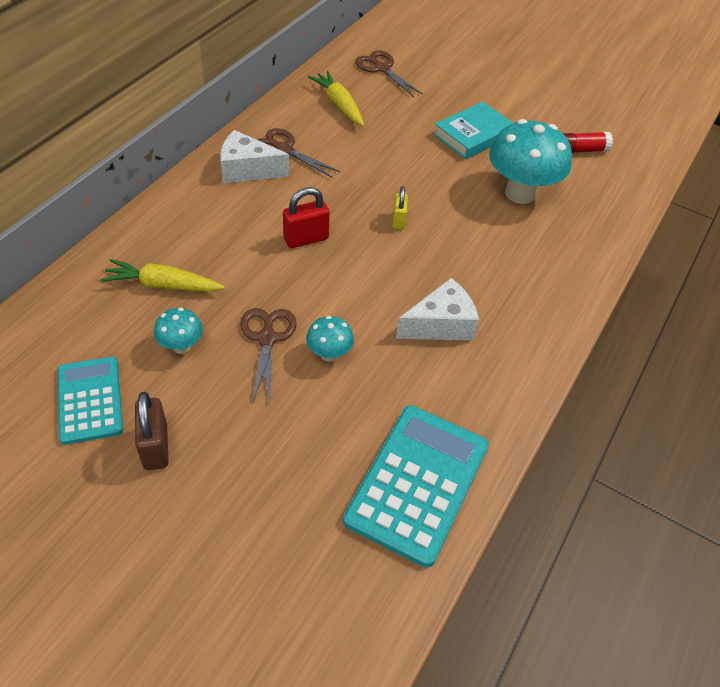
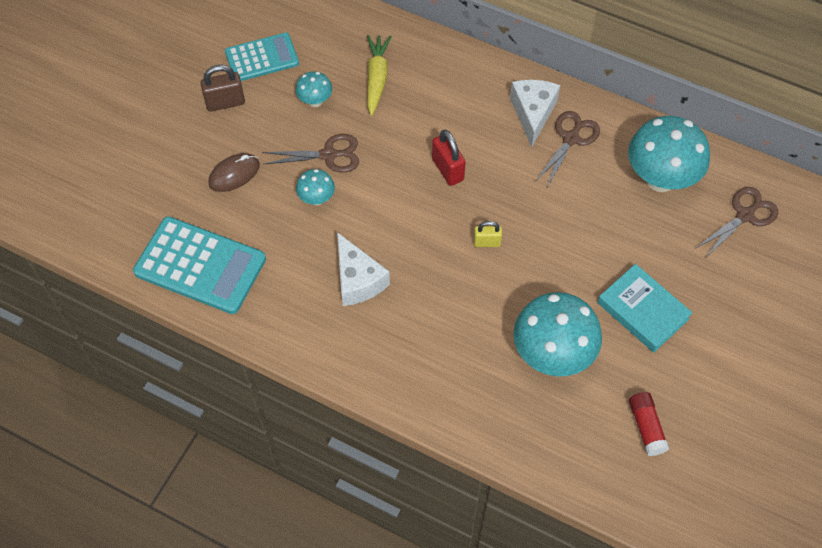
camera: 90 degrees right, 10 degrees up
yellow carrot [308,71,364,126] -> turquoise mushroom [628,116,710,192]
none -> brown mouse [208,153,260,192]

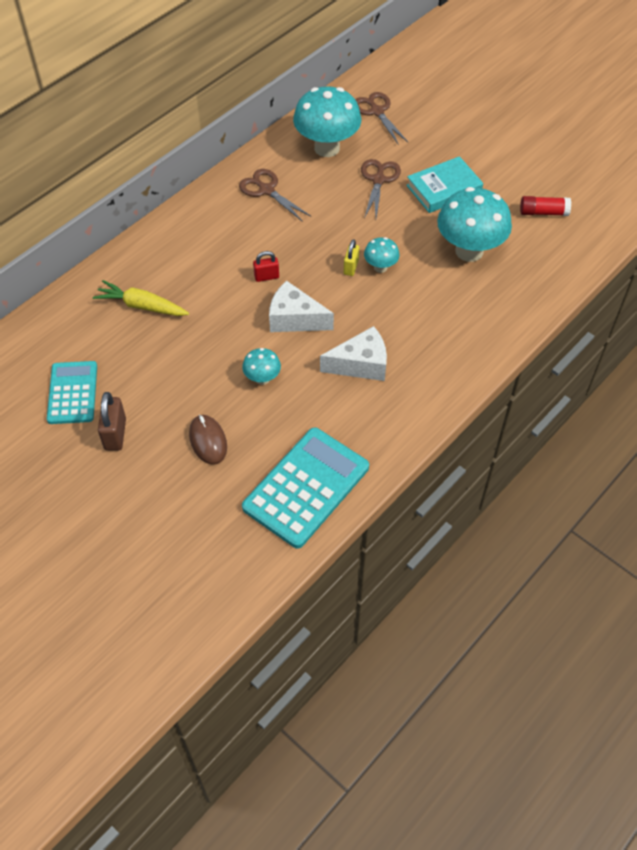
camera: 75 degrees left, 5 degrees down
brown scissors [263,134,359,173] -> brown scissors moved to [361,159,401,219]
turquoise mushroom [295,71,332,107] -> turquoise mushroom moved to [364,237,400,273]
red padlock [432,129,466,186] -> red padlock [253,251,279,282], size x0.65
white cheese [510,80,560,147] -> white cheese moved to [269,280,334,332]

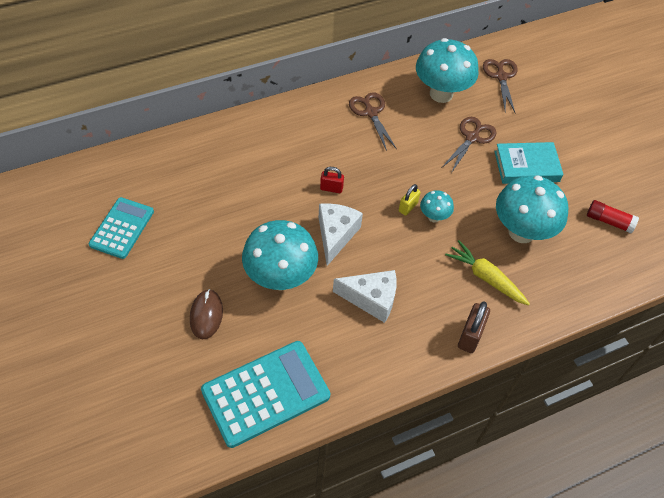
camera: 20 degrees right, 0 degrees up
yellow carrot [93,280,189,316] -> yellow carrot moved to [445,240,530,305]
brown padlock [98,392,126,451] -> brown padlock moved to [458,302,490,353]
turquoise mushroom [242,348,281,385] -> turquoise mushroom [242,220,318,291], size x2.07
white cheese [269,280,334,332] -> white cheese turned 60 degrees clockwise [319,203,363,266]

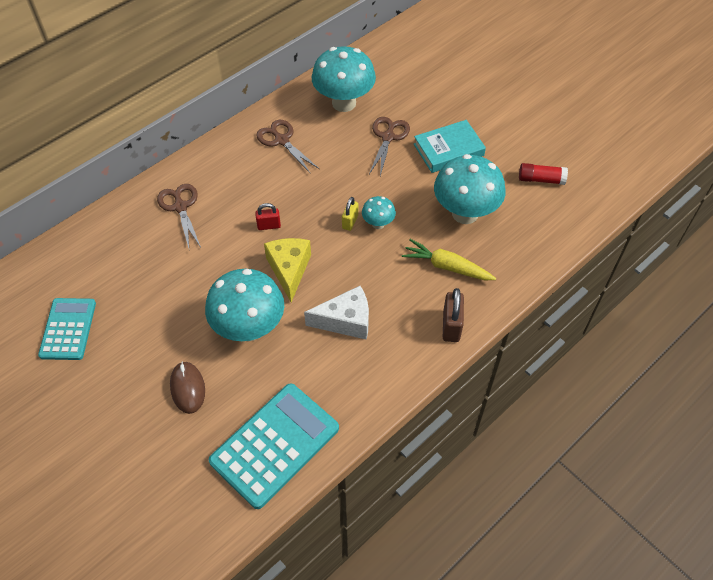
camera: 15 degrees left, 0 degrees up
white cheese [319,203,363,266] -> yellow cheese [264,238,311,302]
brown scissors [483,59,517,112] -> brown scissors moved to [157,184,201,248]

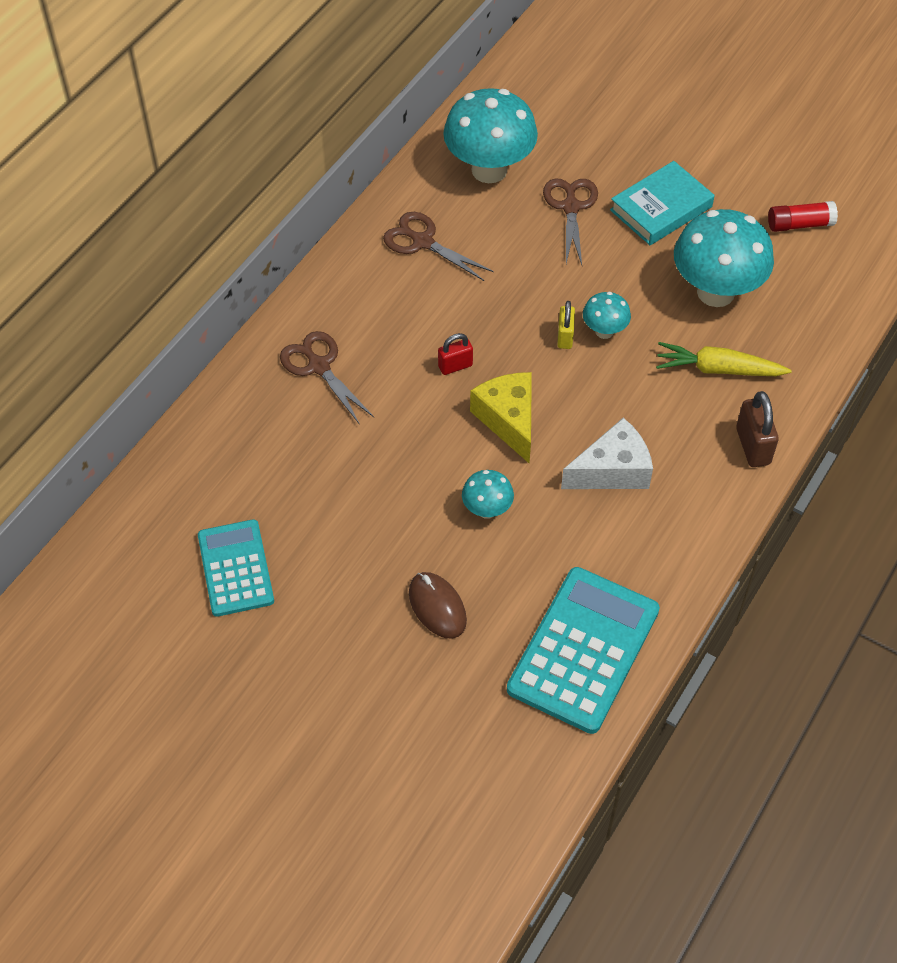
camera: 15 degrees left, 0 degrees up
turquoise mushroom [205,269,284,341] -> turquoise mushroom [462,470,514,519], size x0.48

